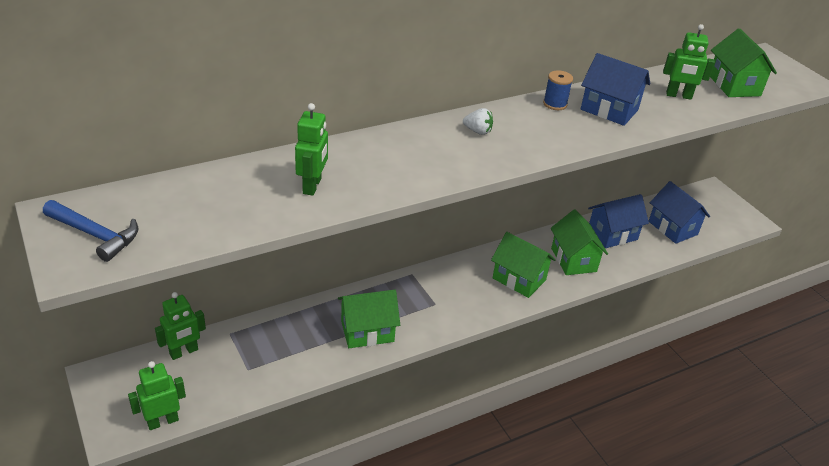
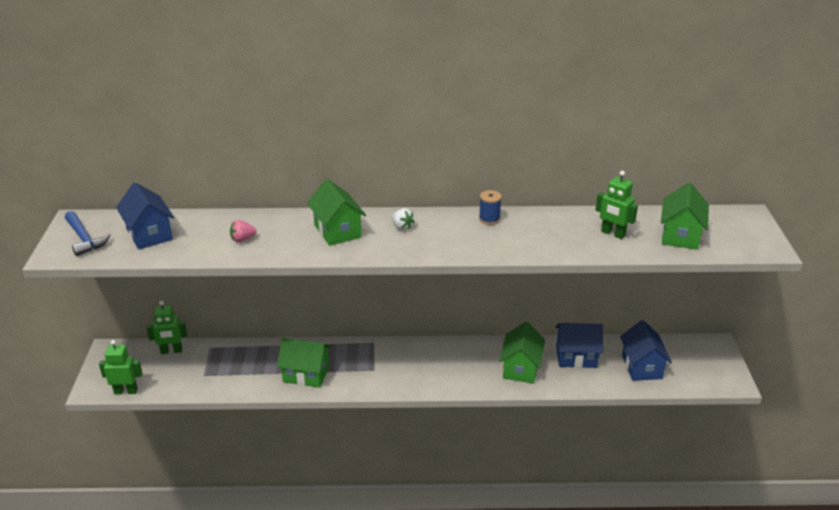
camera: 30 degrees right, 5 degrees down
green robot [295,103,328,196] -> pink strawberry [230,220,257,242]
green house [491,232,556,298] -> green house moved to [307,179,366,246]
blue house [581,53,650,126] -> blue house moved to [116,182,174,249]

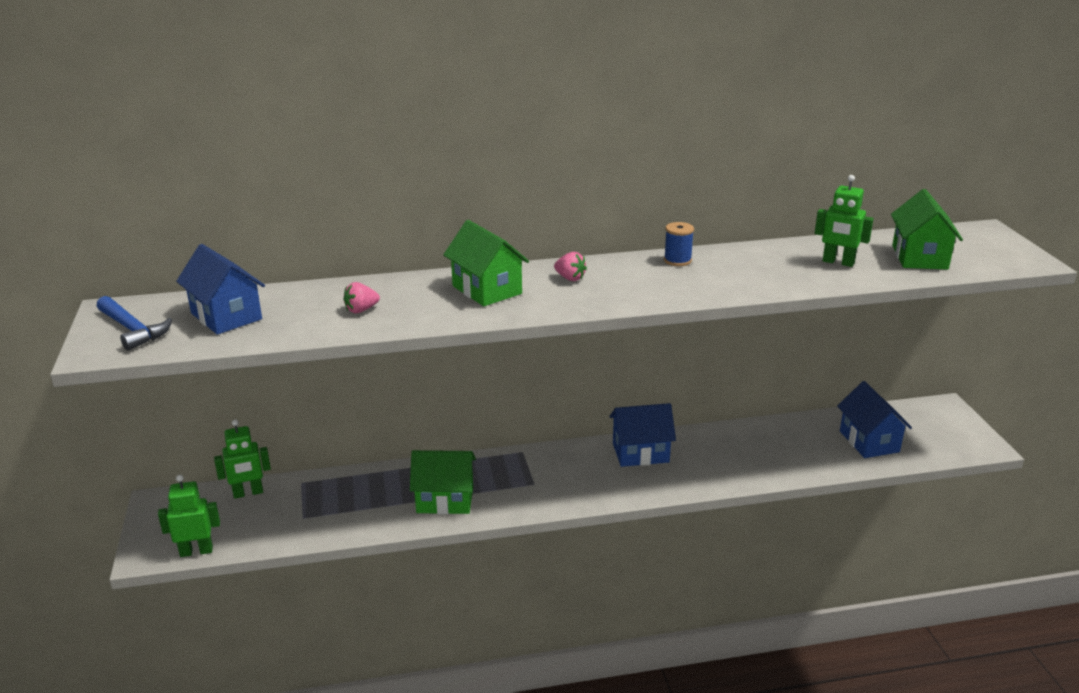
camera: 10 degrees left, 5 degrees down
white strawberry [391,208,415,230] -> pink strawberry [554,252,587,281]
green house [499,322,545,383] -> none
blue house [556,323,603,368] -> blue house moved to [609,403,676,467]

